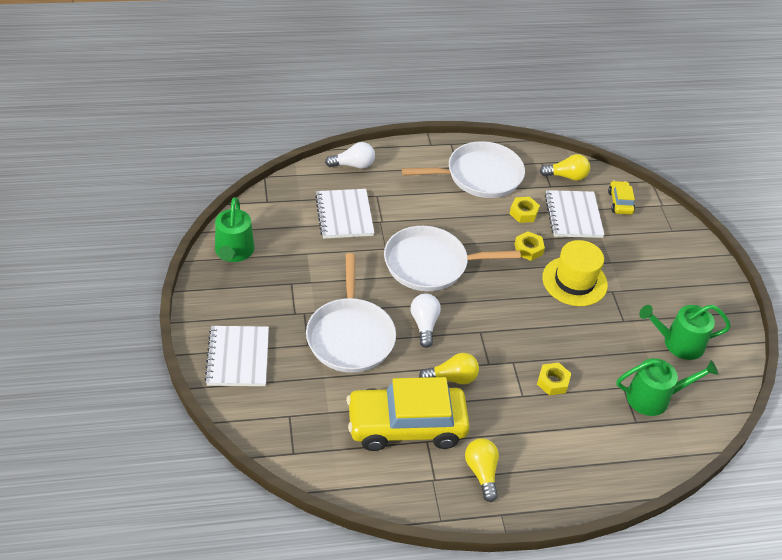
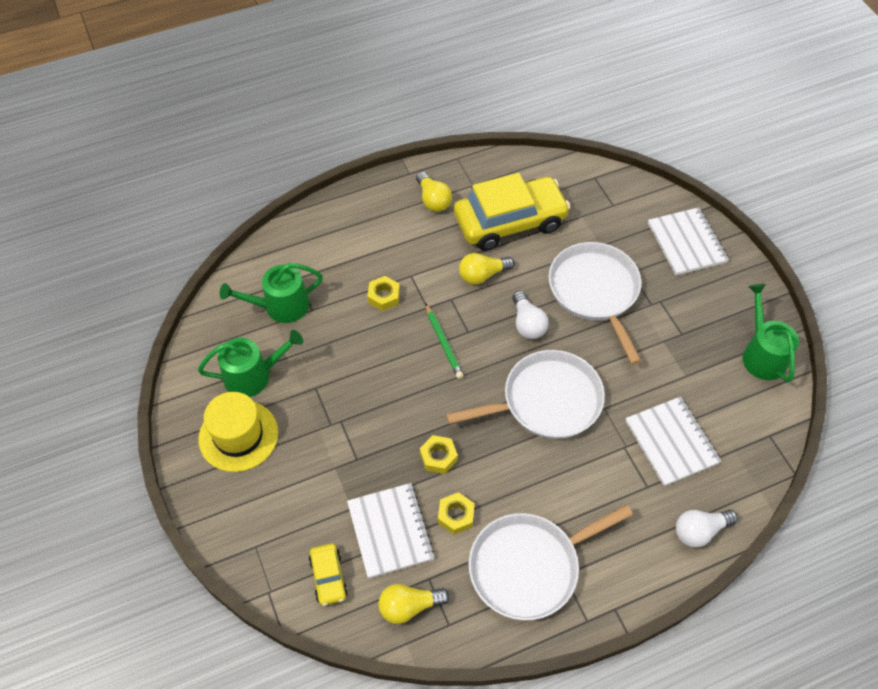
camera: 170 degrees right, 10 degrees up
yellow hat [542,240,608,306] -> yellow hat moved to [199,392,278,472]
none -> green pencil [426,304,463,379]

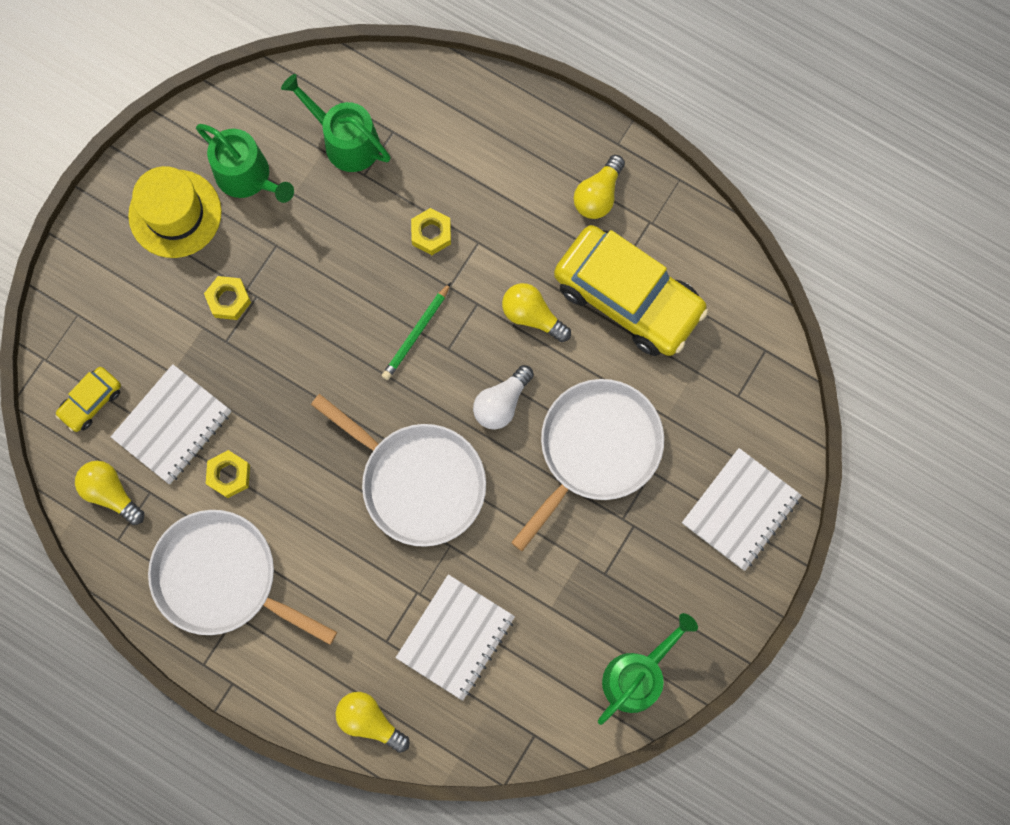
camera: 55 degrees right, 20 degrees up
yellow nut [420,435,458,474] -> yellow nut moved to [204,276,251,320]
white light bulb [676,510,738,548] -> yellow light bulb [335,692,410,753]

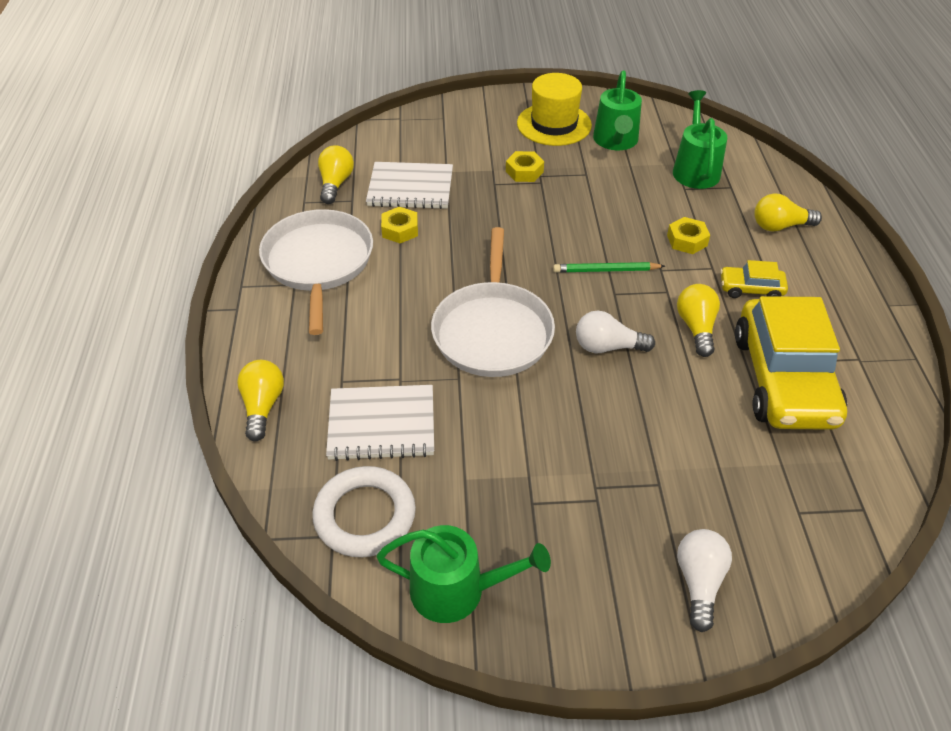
camera: 55 degrees right, 30 degrees down
yellow car [56,367,121,432] -> yellow car moved to [720,260,788,298]
white pan [511,379,664,551] -> none
yellow light bulb [574,155,625,219] -> yellow light bulb moved to [754,193,822,232]
white notebook [682,448,802,571] -> white light bulb [677,529,732,632]
none -> white ring [312,466,416,557]

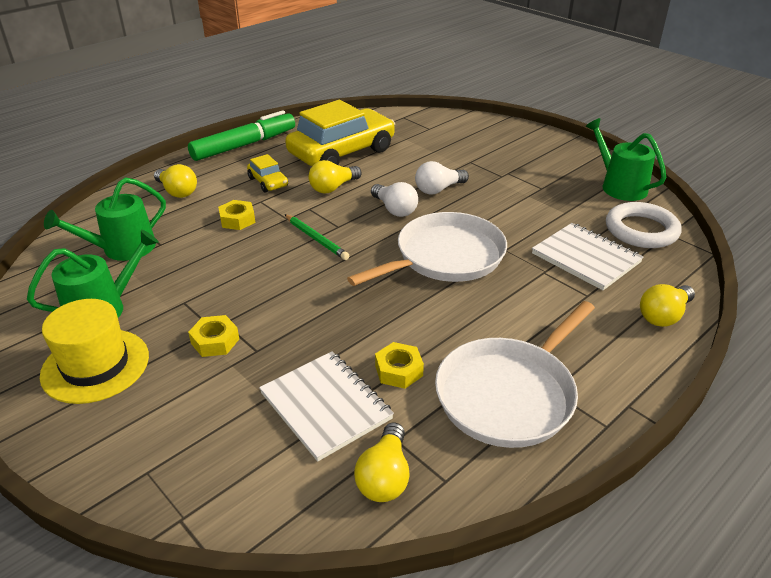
camera: 130 degrees left, 10 degrees down
yellow light bulb [318,145,354,204] -> yellow light bulb turned 45 degrees counterclockwise [354,423,410,502]
white light bulb [677,529,732,632] -> white light bulb moved to [415,161,469,194]
none -> green marker [188,110,295,161]

